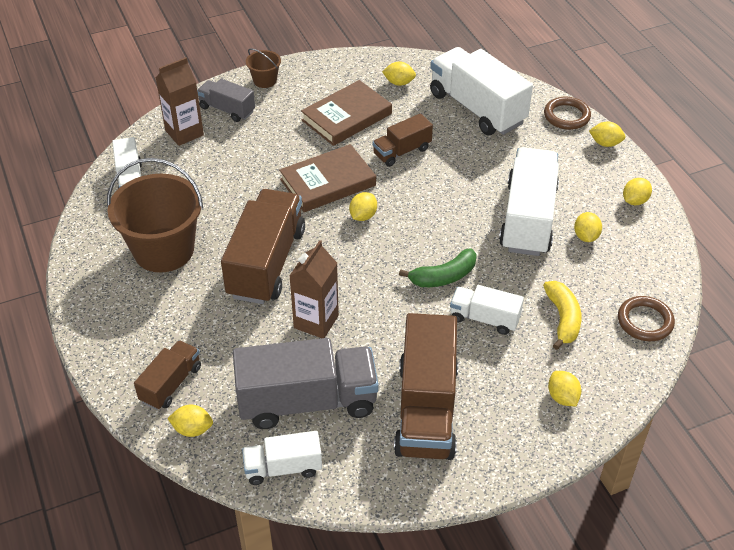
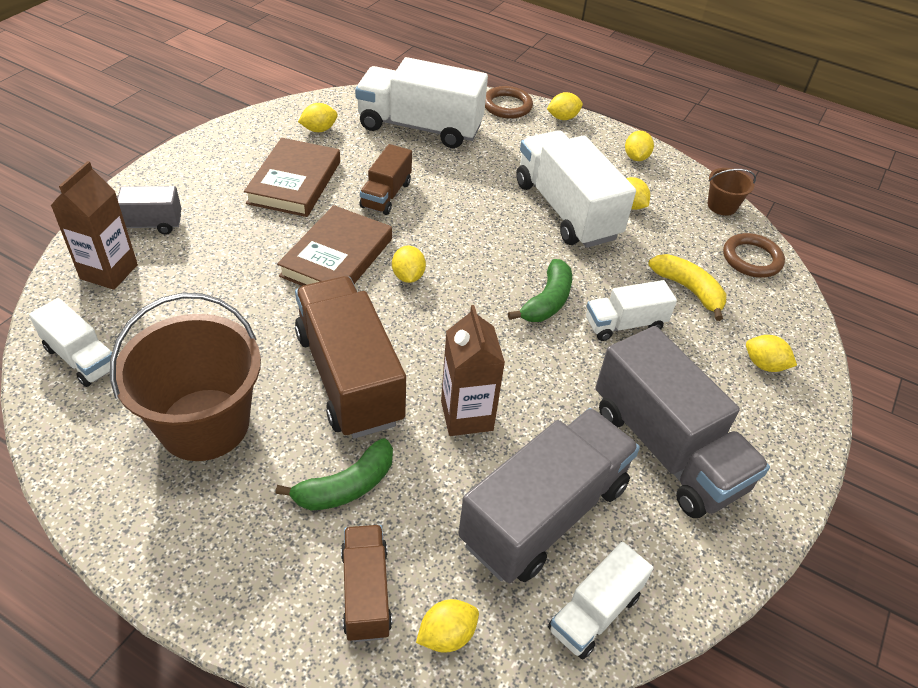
camera: 40 degrees left, 0 degrees up
brown bucket [246,48,281,88] -> brown bucket moved to [707,168,756,216]
brown truck [394,313,458,460] -> grey truck [595,326,770,518]
none -> green banana [275,438,393,511]

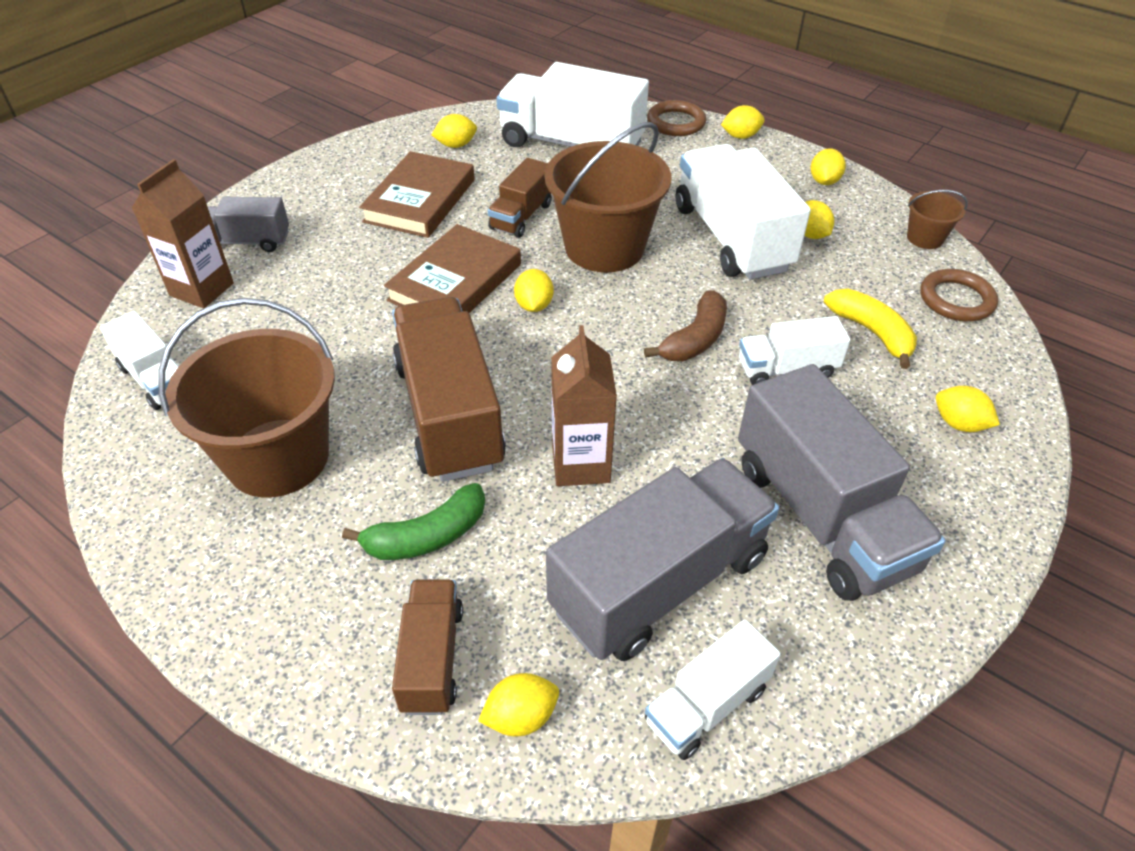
camera: 10 degrees right, 0 degrees up
green banana [508,259,572,322] -> brown banana [644,290,727,361]
none -> brown bucket [545,122,671,272]

